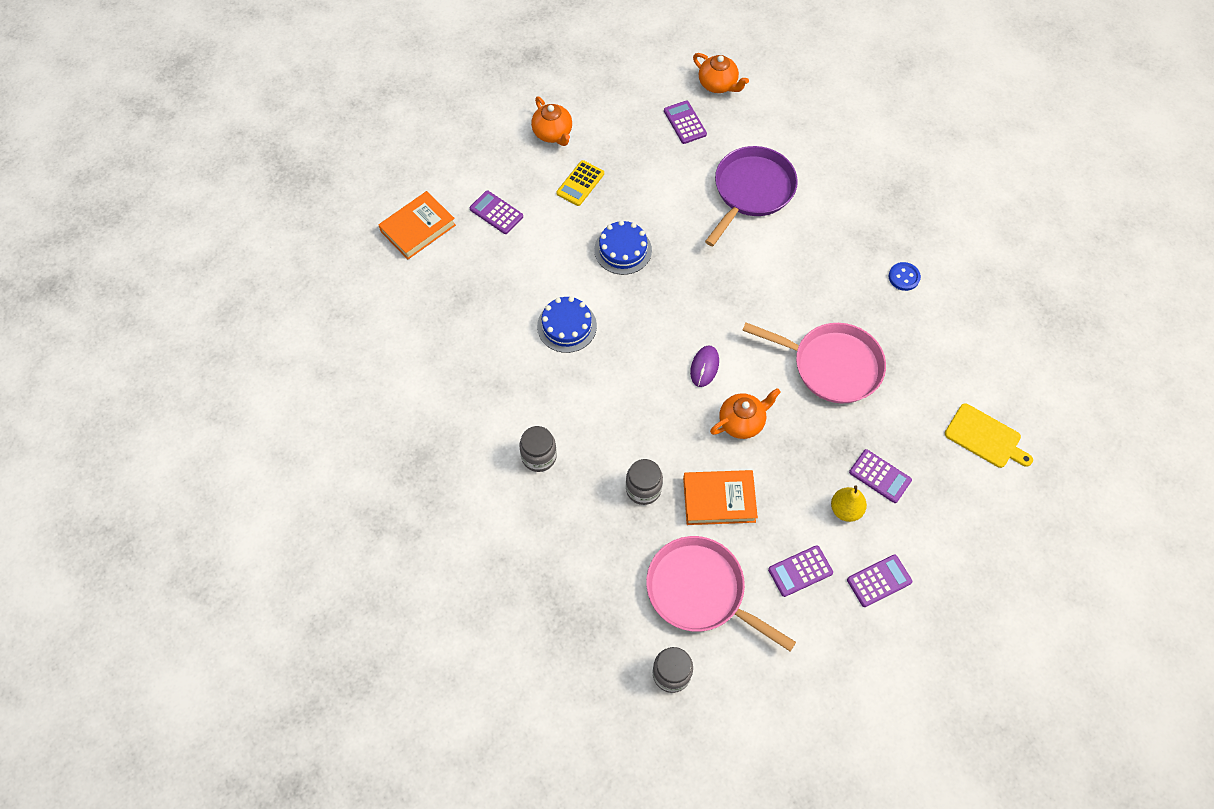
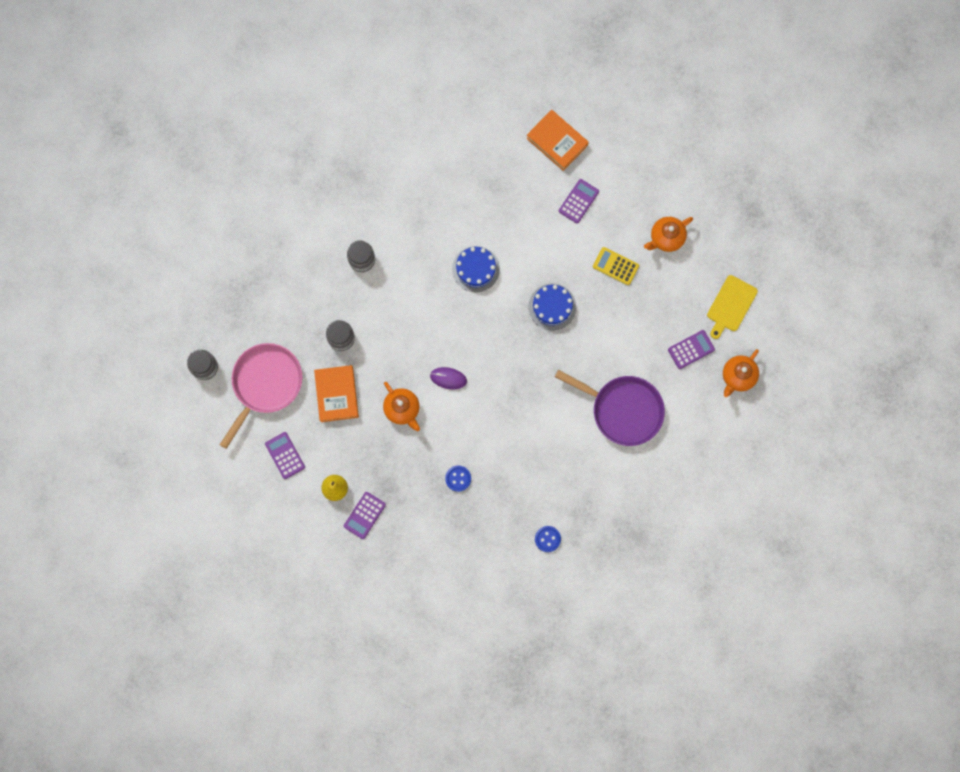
camera: 85 degrees right, 15 degrees up
pink pan [742,322,886,403] -> blue button [445,465,471,492]
purple calculator [847,554,912,607] -> none
yellow cutting board [945,403,1033,468] -> yellow cutting board moved to [707,275,758,339]

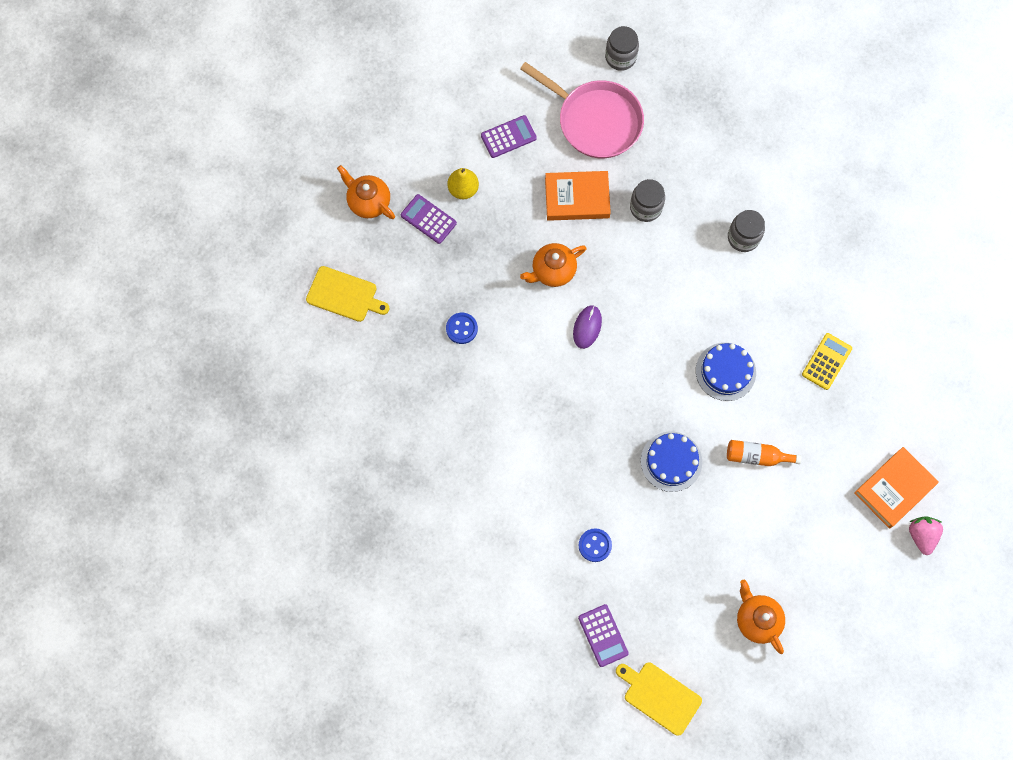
camera: 95 degrees right, 5 degrees down
blue button [535,526,561,552] -> blue button moved to [579,528,612,562]
purple pan [555,370,665,446] -> none
purple calculator [559,179,599,224] -> none
yellow calculator [593,247,639,285] -> yellow calculator moved to [802,333,852,390]
orange teapot [723,349,759,397] -> orange teapot moved to [337,165,395,219]
none -> yellow cutting board [306,266,389,322]
none -> orange bottle [727,440,802,466]
none -> pink strawberry [909,516,943,555]

